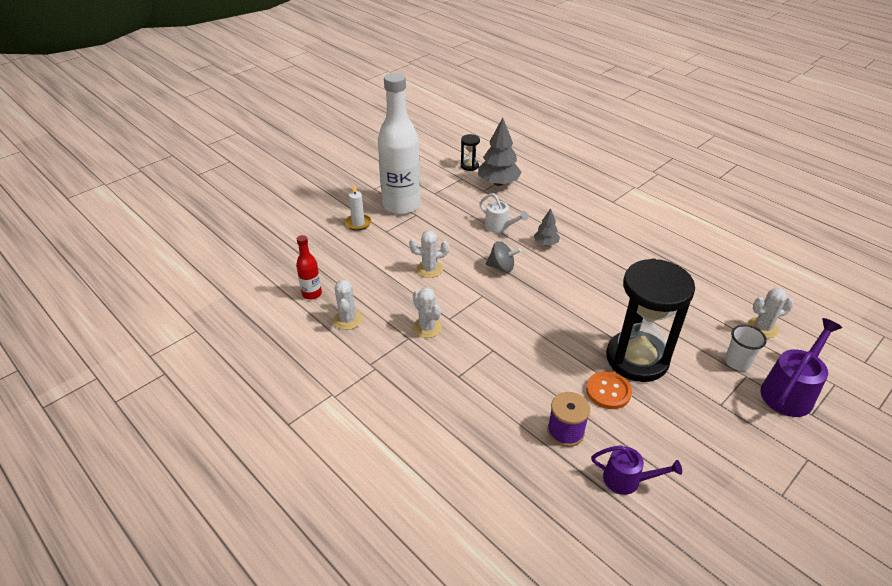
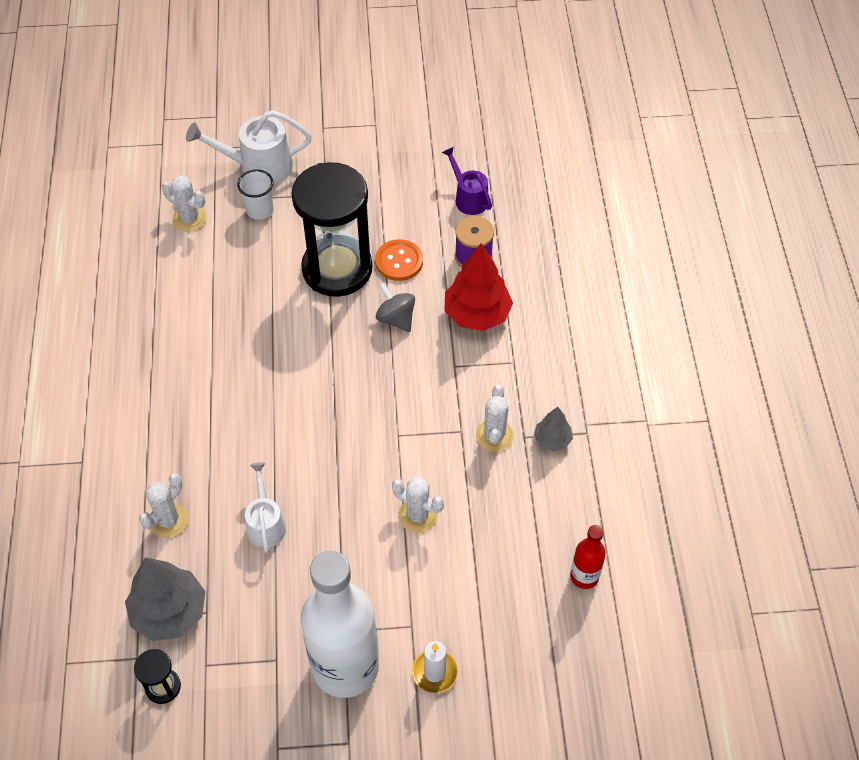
camera: 140 degrees left, 15 degrees up
white cactus [333,280,362,330] -> white cactus moved to [139,473,188,538]
grey spinning top [486,241,521,273] -> grey spinning top moved to [376,283,415,332]
grey tree [534,208,560,245] -> grey tree moved to [534,407,573,451]
purple watering can [760,318,842,417] -> white watering can [186,110,312,184]
none -> red tree [444,243,513,331]

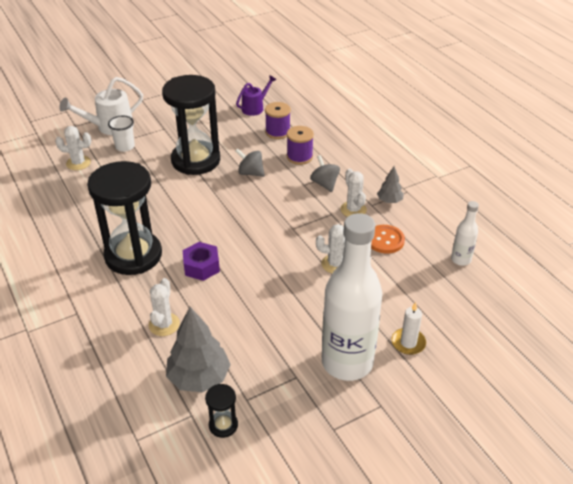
camera: 25 degrees left, 15 degrees down
white watering can [245,462,286,553] -> none
orange button [375,239,423,281] -> orange button moved to [371,225,405,254]
purple watering can [442,147,492,215] -> purple watering can turned 105 degrees clockwise [236,75,276,116]
red tree [444,243,513,331] -> purple spool [287,126,314,165]
red bottle [570,525,606,589] -> white bottle [451,201,479,266]
none -> black hourglass [87,161,162,275]
none -> purple nut [183,242,220,281]
none -> grey spinning top [310,155,340,192]

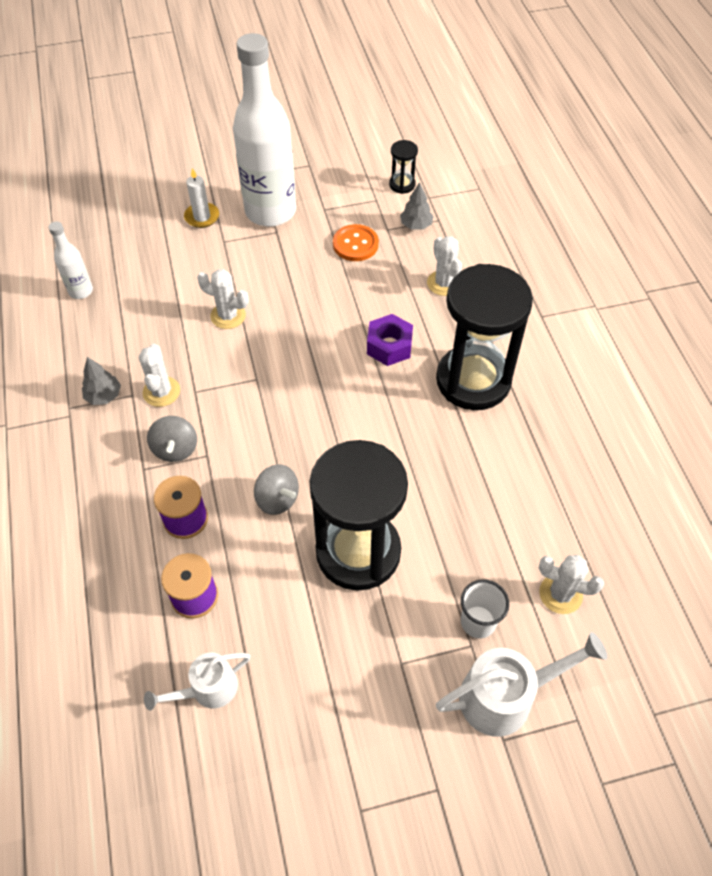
camera: 165 degrees left, 15 degrees up
white cactus [149,278,180,336] -> white cactus turned 45 degrees counterclockwise [427,236,462,296]
grey tree [166,307,231,392] -> grey tree [400,182,434,230], size x0.53
purple watering can [236,75,276,116] -> white watering can [144,653,251,711]
orange button [371,225,405,254] -> orange button moved to [333,224,379,261]

